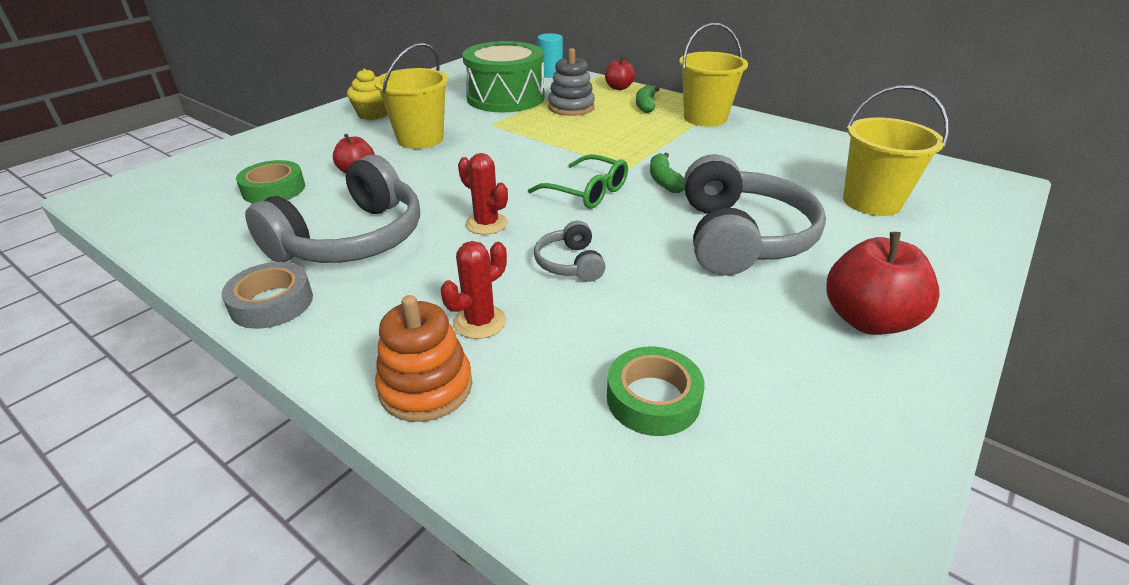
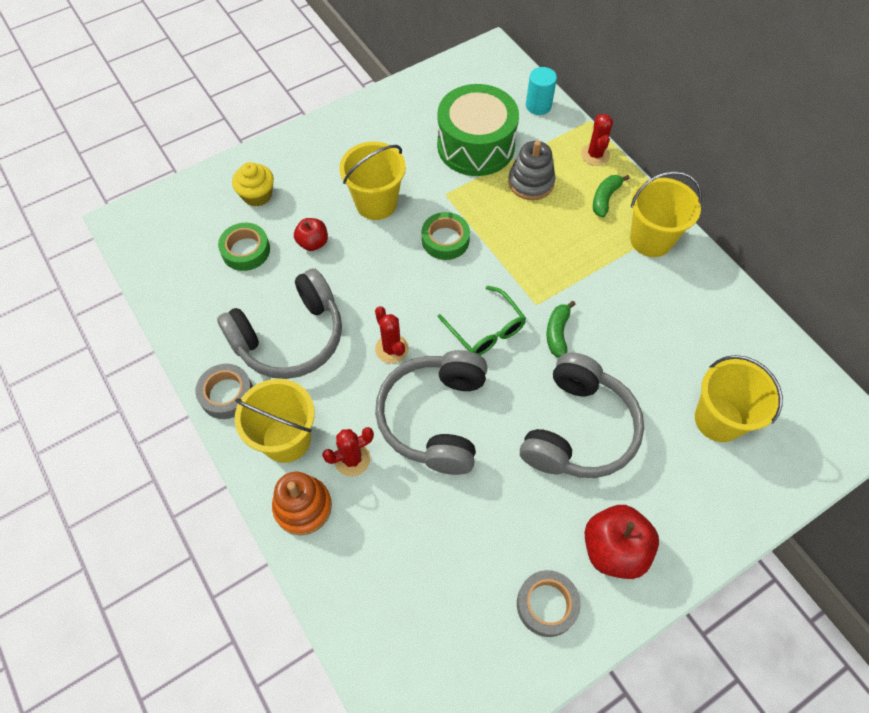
camera: 20 degrees right, 25 degrees up
yellow cupcake [347,69,388,120] -> yellow cupcake moved to [232,162,274,207]
grey headphones [534,221,605,282] -> grey headphones [375,350,488,475], size x2.14
red apple [605,56,635,90] -> red cactus [581,114,613,166]
green tape [607,347,705,436] -> green tape moved to [422,212,470,260]
none -> yellow bucket [235,379,315,463]
none -> grey tape [517,570,581,637]

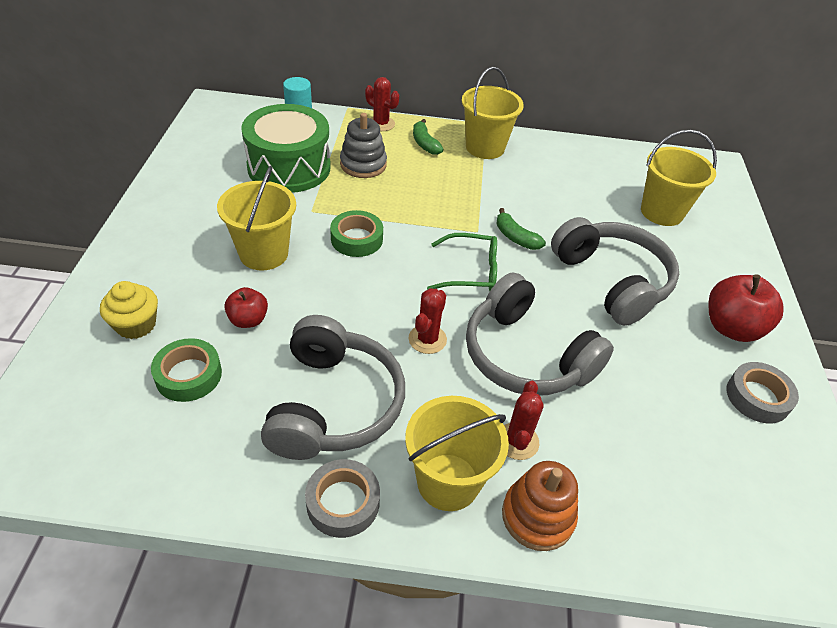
camera: 55 degrees left, 15 degrees down
red cactus [375,306,409,364] -> red cactus turned 75 degrees counterclockwise [409,288,447,354]

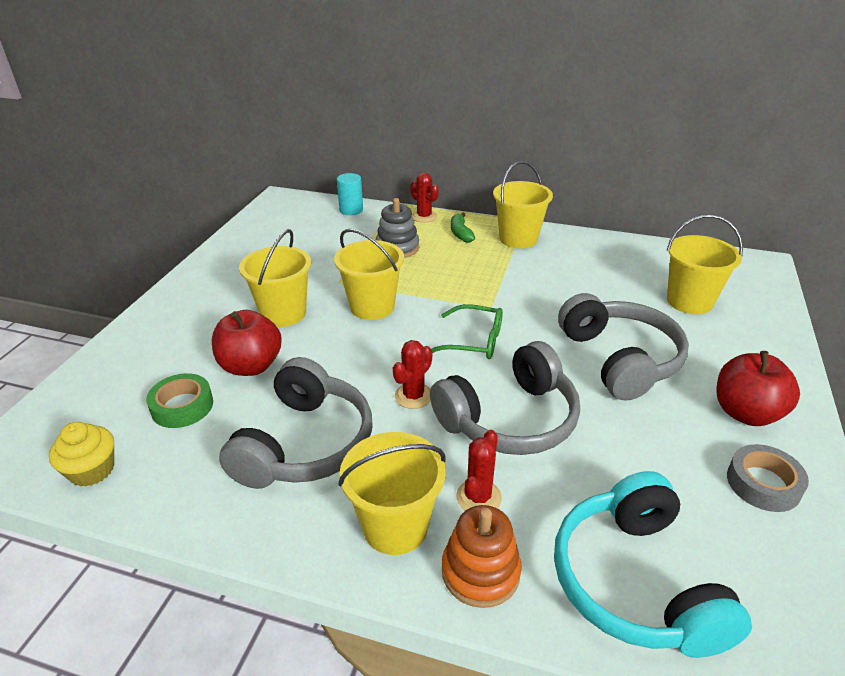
camera: 15 degrees right, 10 degrees down
yellow cupcake [100,281,158,339] -> yellow cupcake moved to [49,422,114,487]
red apple [224,287,268,328] -> red apple [212,310,282,376], size x1.72
green drum [241,104,331,193] -> none
grey tape [305,459,380,538] -> none
green tape [330,210,383,257] -> yellow bucket [334,229,404,320]
grey headphones [466,272,614,395] -> grey headphones turned 90 degrees counterclockwise [430,341,580,455]
green banana [496,208,546,250] -> none
none -> turquoise headphones [554,471,752,658]

